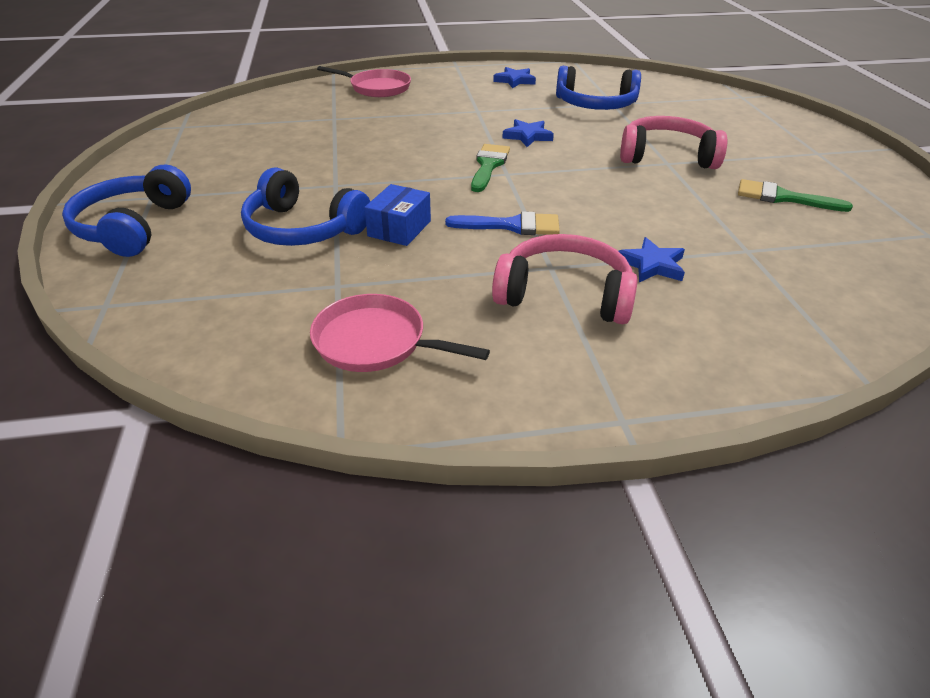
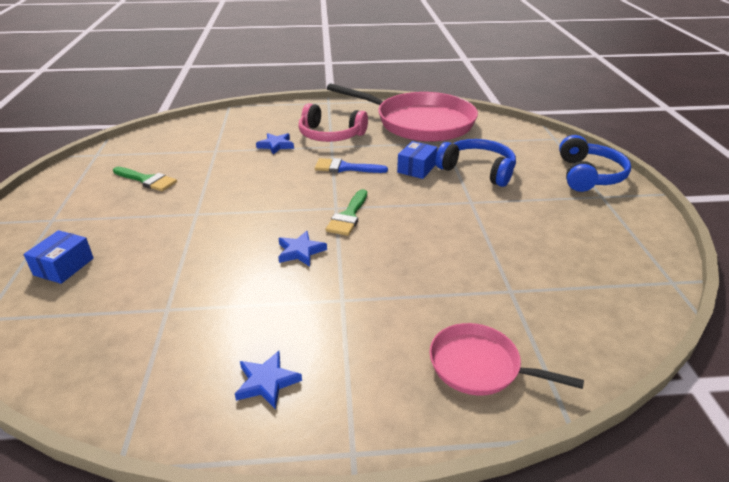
camera: 175 degrees left, 5 degrees down
pink pan [310,294,490,372] -> pink pan [327,83,478,142], size x2.02
blue headphones [556,66,641,110] -> none
pink headphones [620,116,727,169] -> none
none -> blue box [24,230,94,284]

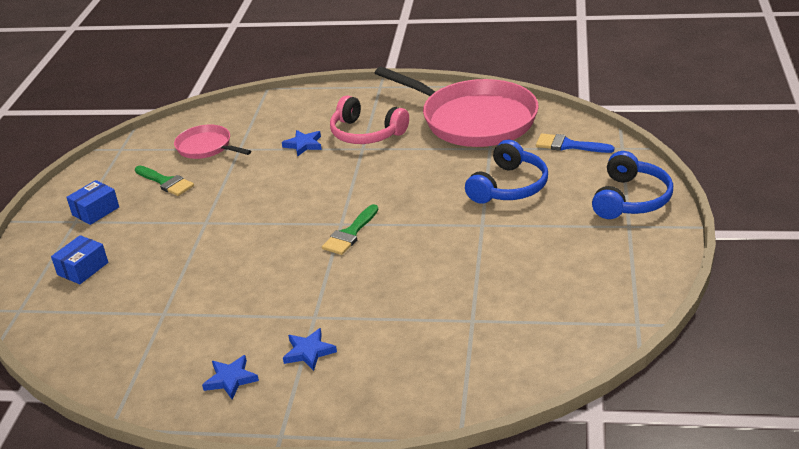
camera: 15 degrees right, 0 degrees up
blue star [278,231,327,266] -> blue star moved to [283,328,337,371]
blue brush [315,158,388,173] -> blue brush moved to [536,133,615,153]
blue box [397,141,438,179] -> blue box moved to [66,180,119,225]
pink pan [430,323,584,395] -> pink pan moved to [174,125,251,159]
blue headphones [436,139,516,187] -> blue headphones turned 75 degrees clockwise [465,140,548,204]

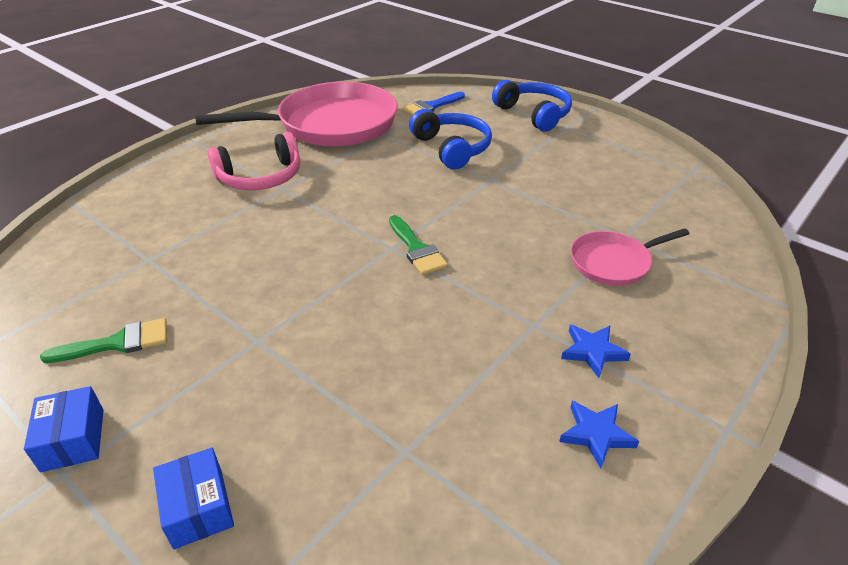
camera: 60 degrees left, 5 degrees up
pink pan [174,125,251,159] -> pink pan moved to [571,228,689,286]
blue star [282,130,322,157] -> none

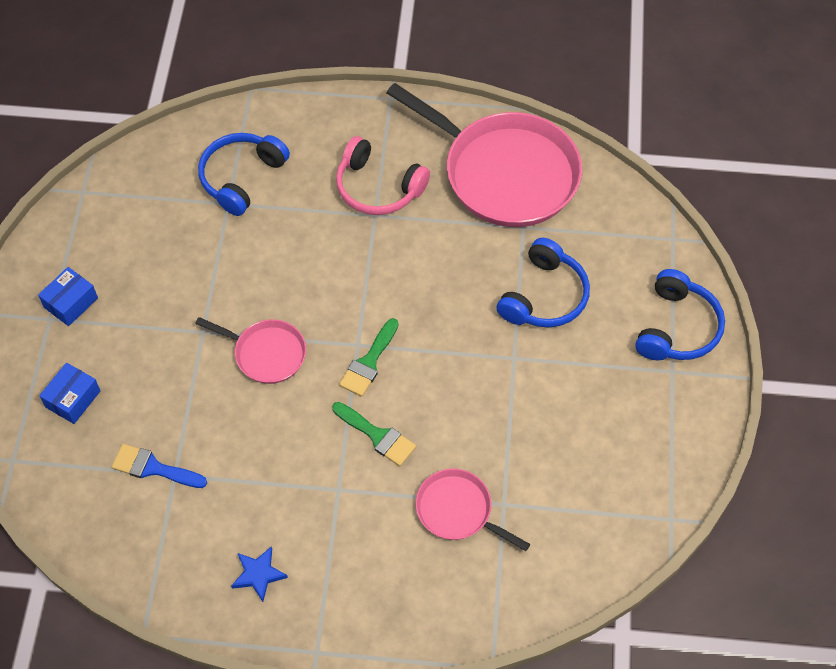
camera: 55 degrees right, 20 degrees up
green brush [40,318,167,363] -> green brush moved to [332,402,416,466]
blue brush [402,92,465,116] -> blue brush moved to [112,444,207,488]
blue star [561,324,631,378] -> none
none -> pink pan [195,317,306,384]
none -> blue headphones [198,133,290,216]

